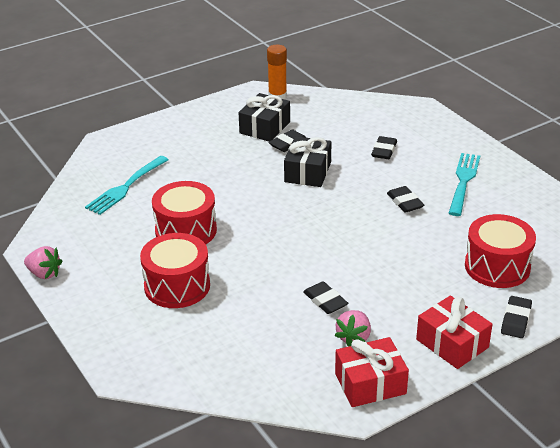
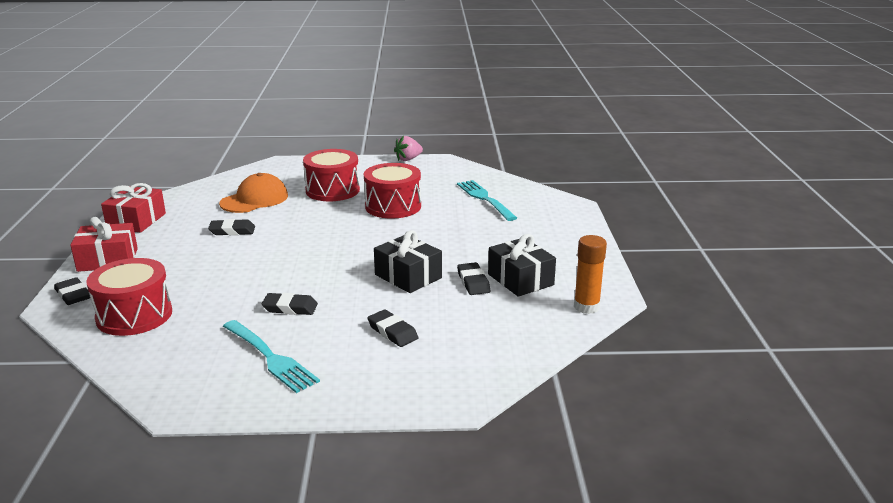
camera: 120 degrees right, 10 degrees down
pink strawberry [335,310,371,347] -> none
none -> orange cap [219,173,288,213]

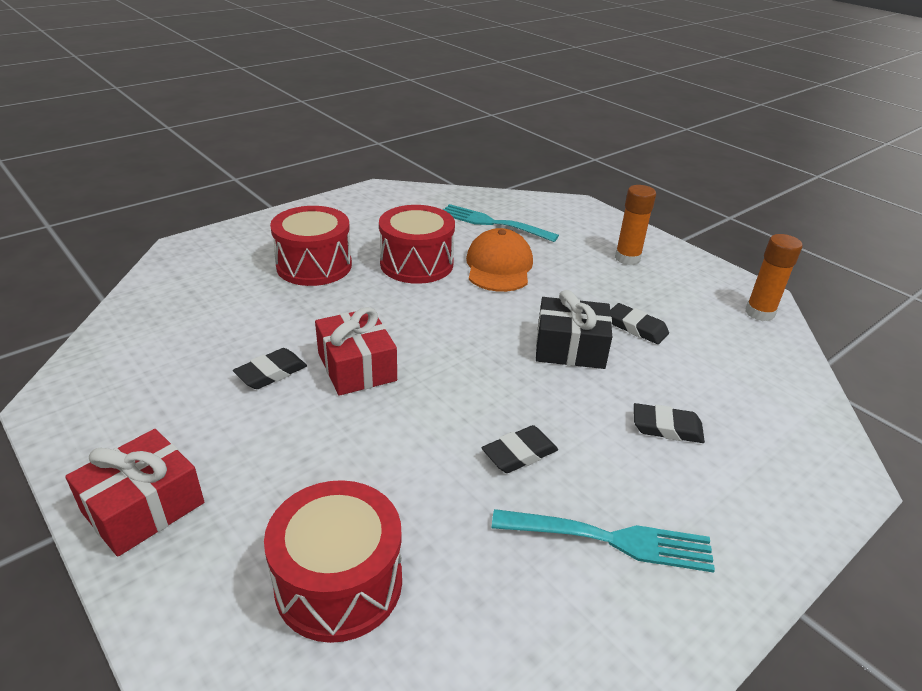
camera: 40 degrees left, 10 degrees up
black eraser [54,277,90,305] -> none
red gift [101,183,166,233] -> red gift moved to [315,307,397,396]
orange cap [219,173,288,213] -> orange cap moved to [466,228,533,292]
pink strawberry [394,136,423,161] -> none
black gift [488,234,556,297] -> none
none -> orange glue stick [615,185,656,265]

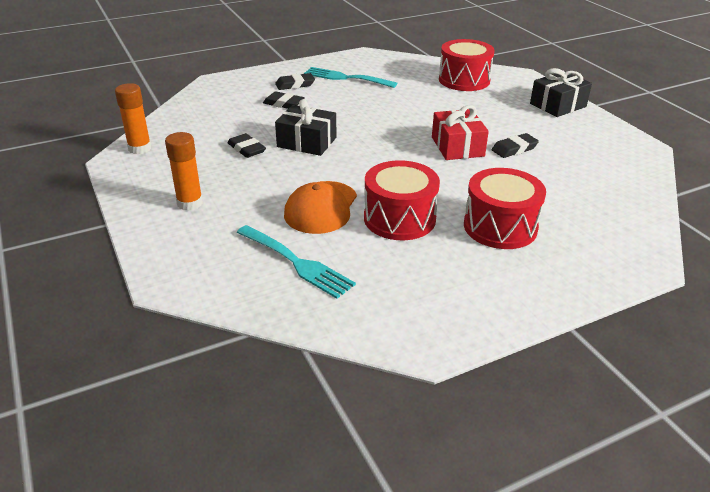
camera: 165 degrees left, 0 degrees up
red gift [65,429,204,557] -> black gift [530,68,592,117]
black eraser [482,425,558,473] -> black eraser moved to [275,73,315,90]

